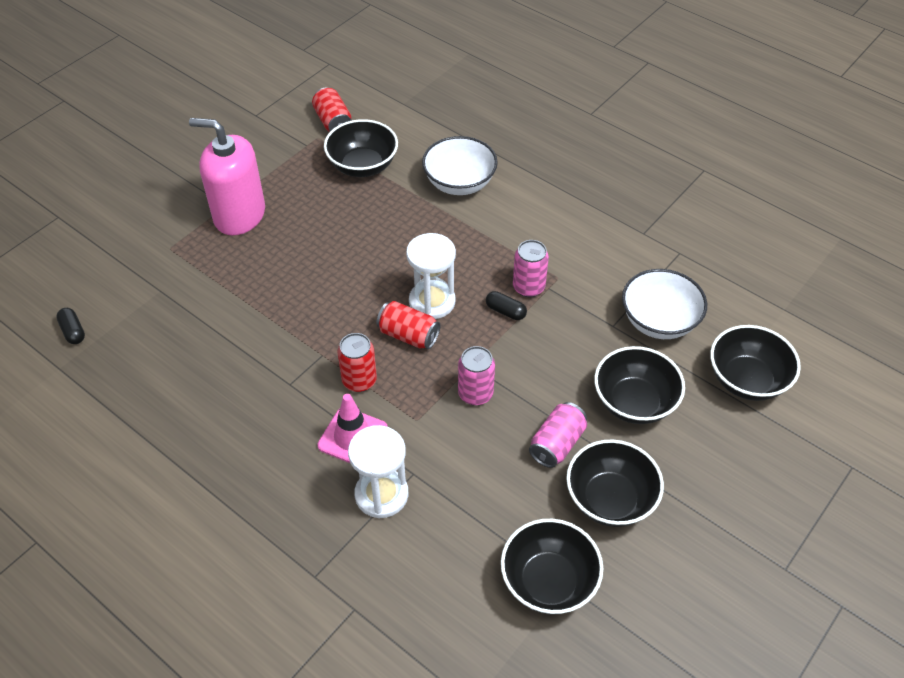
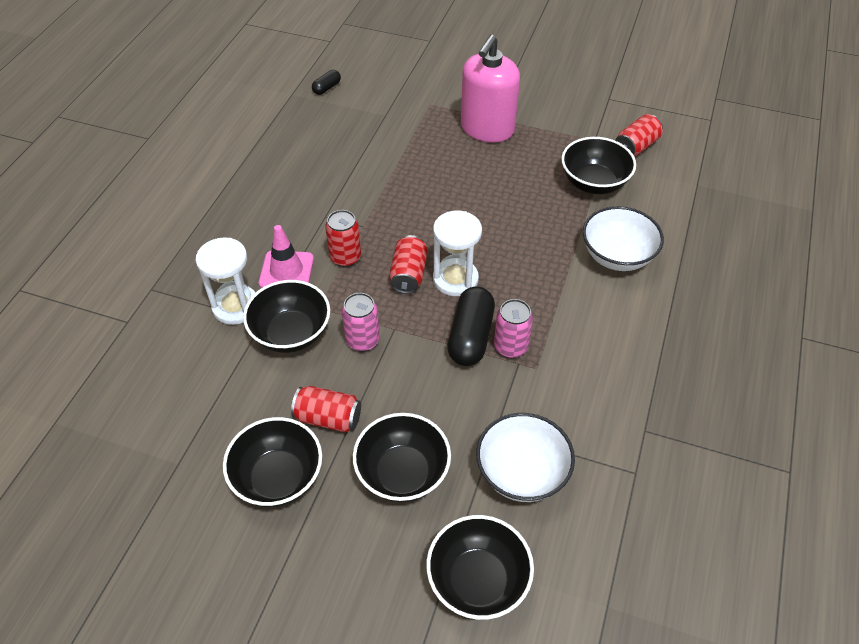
camera: 70 degrees right, 0 degrees up
pink soap dispenser [189,118,265,235] -> pink soap dispenser turned 150 degrees counterclockwise [461,35,520,142]
black capsule [486,291,527,320] -> black capsule [447,286,495,366], size x1.97
black bowl [501,519,603,615] -> black bowl moved to [243,280,330,353]
pink can [529,402,587,468] -> red can [291,386,361,432]

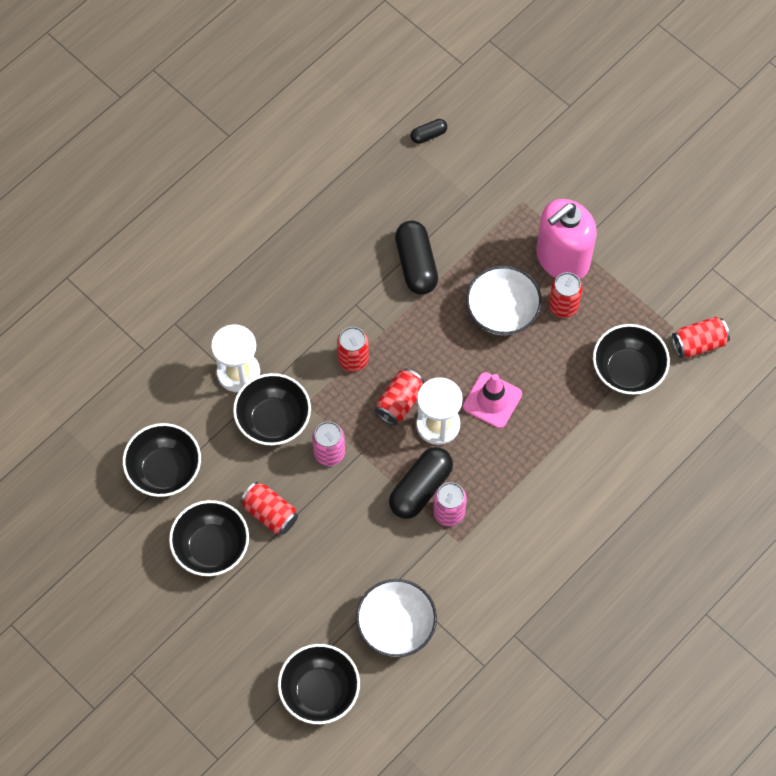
camera: 25 degrees right, 15 degrees up
pink traffic cone [259,225,314,288] -> pink traffic cone moved to [463,372,522,428]
black bowl [353,413,451,502] -> black bowl moved to [123,423,201,497]
white bowl [583,206,664,271] -> white bowl moved to [466,266,542,335]
none -> black capsule [395,221,438,295]
none -> red can [549,272,583,318]

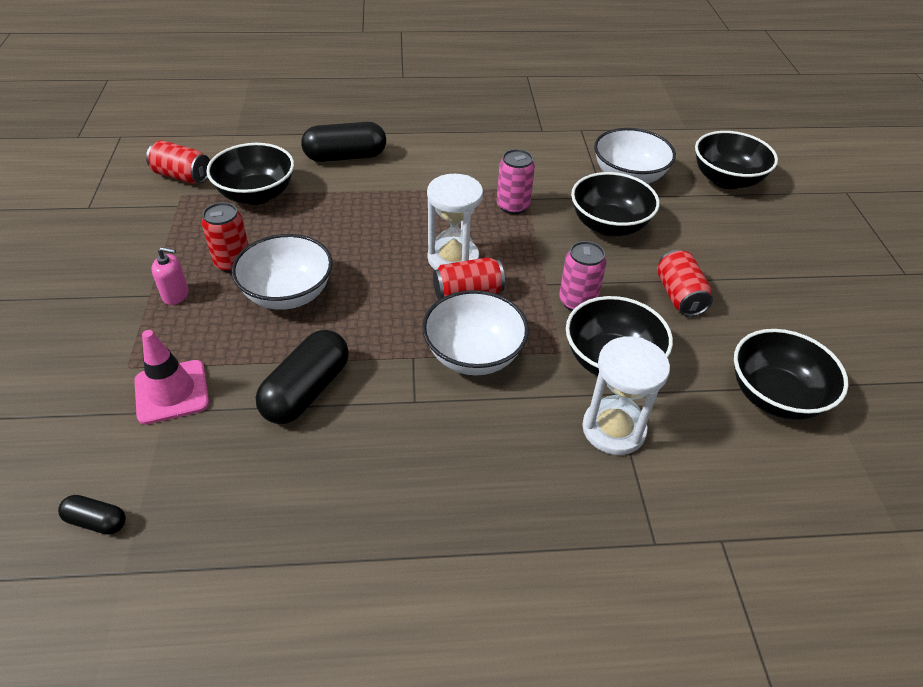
camera: 140 degrees left, 20 degrees down
black bowl [169,500,249,576] -> black bowl moved to [571,172,660,236]
red can [337,327,369,372] -> white bowl [422,290,529,375]
black capsule [389,447,453,519] -> black capsule moved to [301,122,386,162]
pink traffic cone [463,372,522,428] -> pink traffic cone moved to [134,330,209,425]
pink soap dispenser [536,199,597,279] -> pink soap dispenser [151,247,189,305], size x0.40

